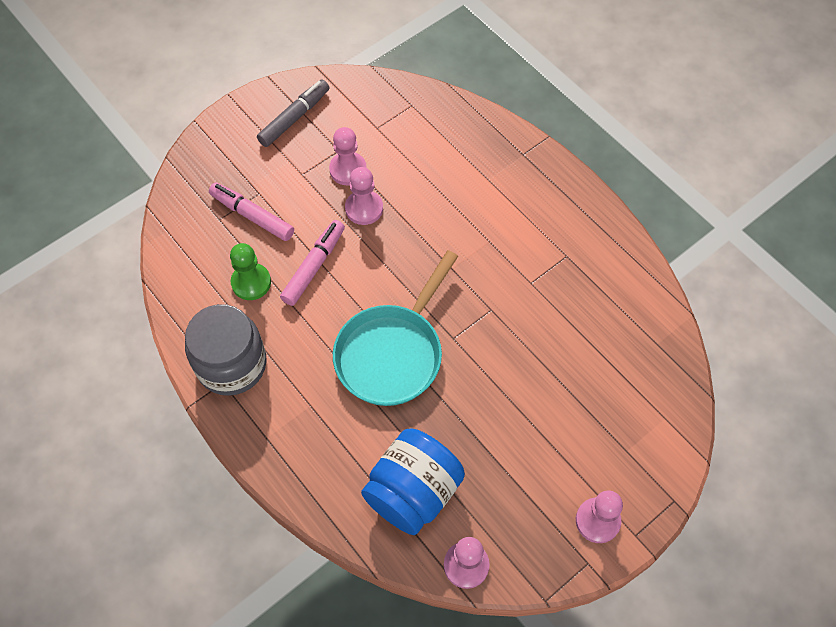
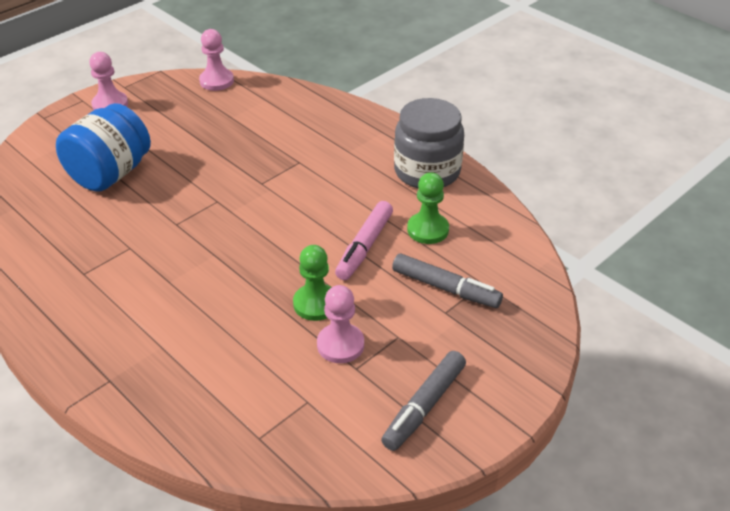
camera: 175 degrees right, 20 degrees down
pink marker [209,183,294,241] -> grey marker [392,253,503,308]
turquoise pan [333,250,458,406] -> none
pink pawn [345,167,383,225] -> green pawn [293,245,332,321]
blue jar [361,428,465,535] -> blue jar moved to [56,103,151,192]

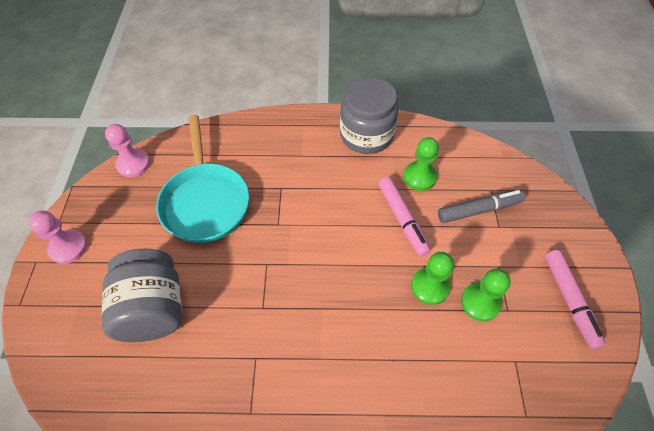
camera: 45 degrees left, 15 degrees up
blue jar [56,103,151,192] -> grey jar [102,248,182,342]
pink pawn [317,285,364,363] -> green pawn [461,268,511,321]
grey marker [381,351,466,451] -> pink marker [545,250,606,349]
none -> turquoise pan [156,115,249,243]

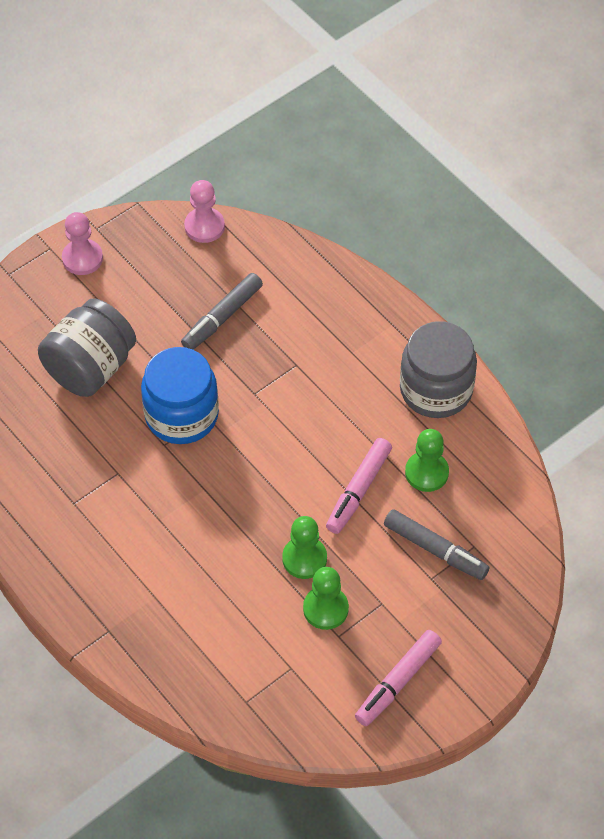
camera: 50 degrees right, 0 degrees up
turquoise pan [156,115,249,243] -> grey marker [181,273,263,350]
none -> blue jar [141,347,219,444]

